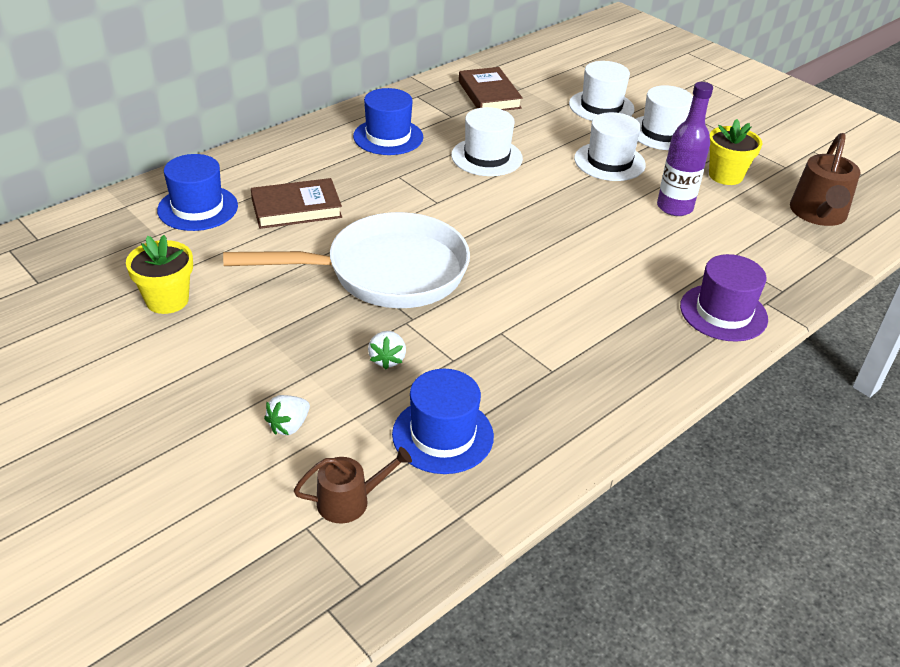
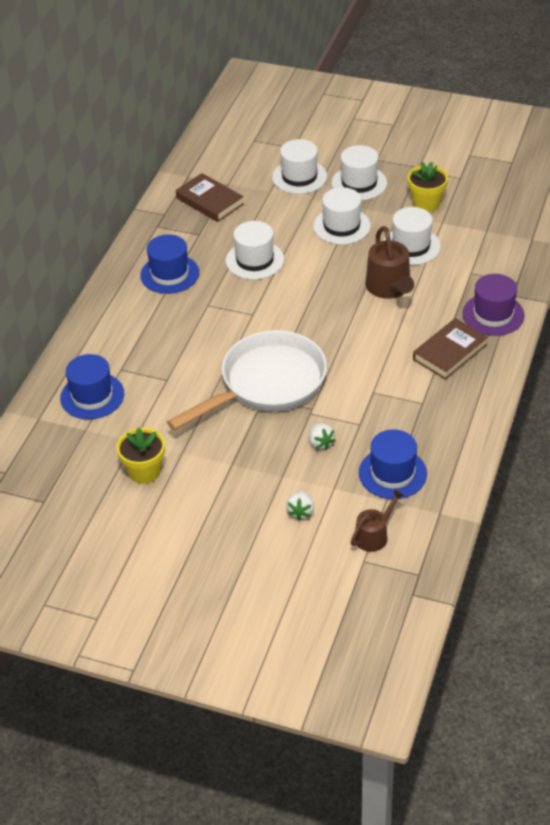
camera: 25 degrees left, 5 degrees up
brown book [251,178,342,229] -> brown book moved to [413,318,488,380]
purple bottle [657,82,713,216] -> white hat [383,207,441,265]
brown watering can [790,133,861,226] -> brown watering can moved to [365,226,414,299]

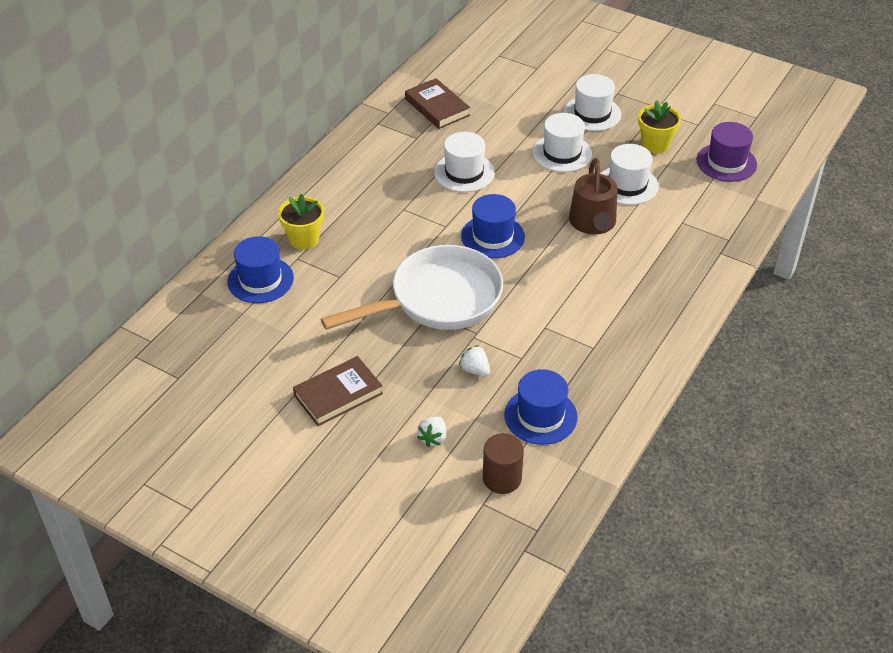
camera: 10 degrees right, 0 degrees up
yellow flower pot [116,427,165,484] -> yellow flower pot moved to [278,194,324,249]
blue hat [140,234,199,294] -> blue hat moved to [461,194,525,258]
white hat [272,139,327,194] -> none
white strawberry [309,423,336,450] -> white strawberry turned 150 degrees clockwise [459,345,490,377]
brown watering can [351,489,405,552] -> brown cylinder [483,433,524,494]
brown book [413,318,488,380] -> brown book moved to [293,356,383,426]
purple hat [463,274,525,336] -> purple hat moved to [697,122,757,182]

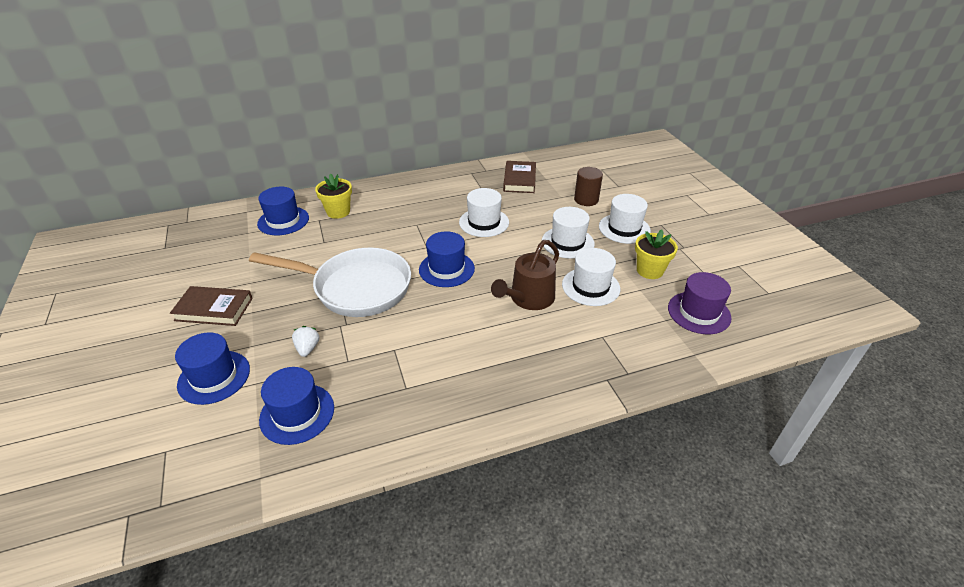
camera: 40 degrees right, 5 degrees down
white strawberry [417,417,446,447] -> blue hat [175,332,250,405]
brown cylinder [483,433,524,494] -> brown cylinder moved to [574,167,603,206]

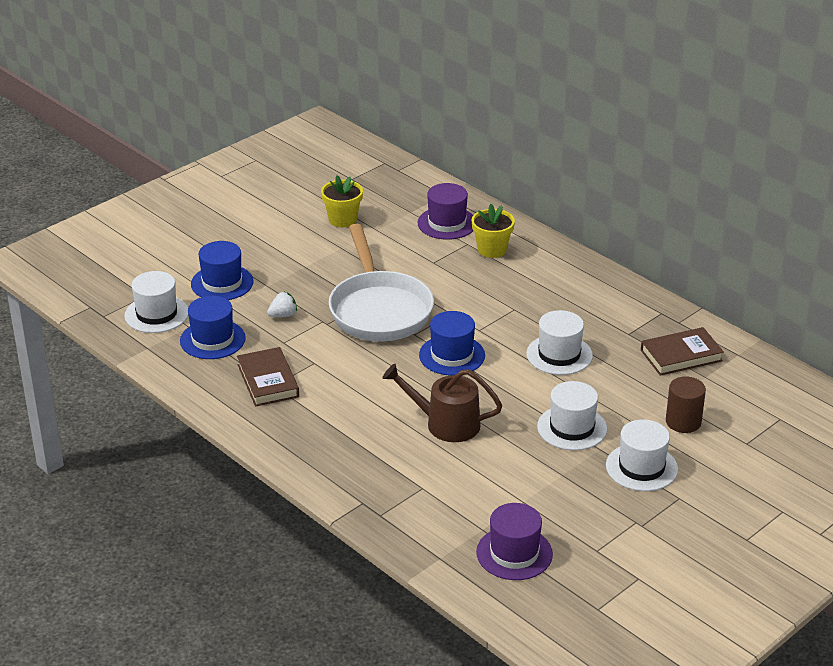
camera: 65 degrees right, 5 degrees down
brown book [170,286,253,326] -> brown book moved to [237,347,299,406]
blue hat [257,187,309,235] -> purple hat [417,183,473,240]
white hat [562,248,620,306] -> white hat moved to [124,271,188,333]
yellow flower pot [635,230,678,279] -> yellow flower pot moved to [321,175,363,227]

